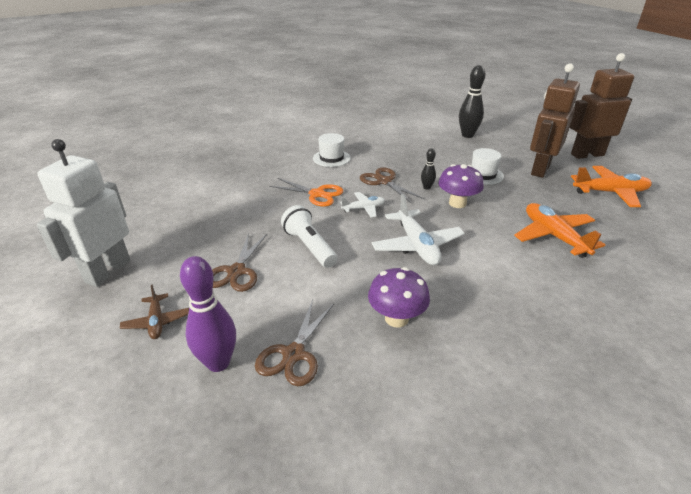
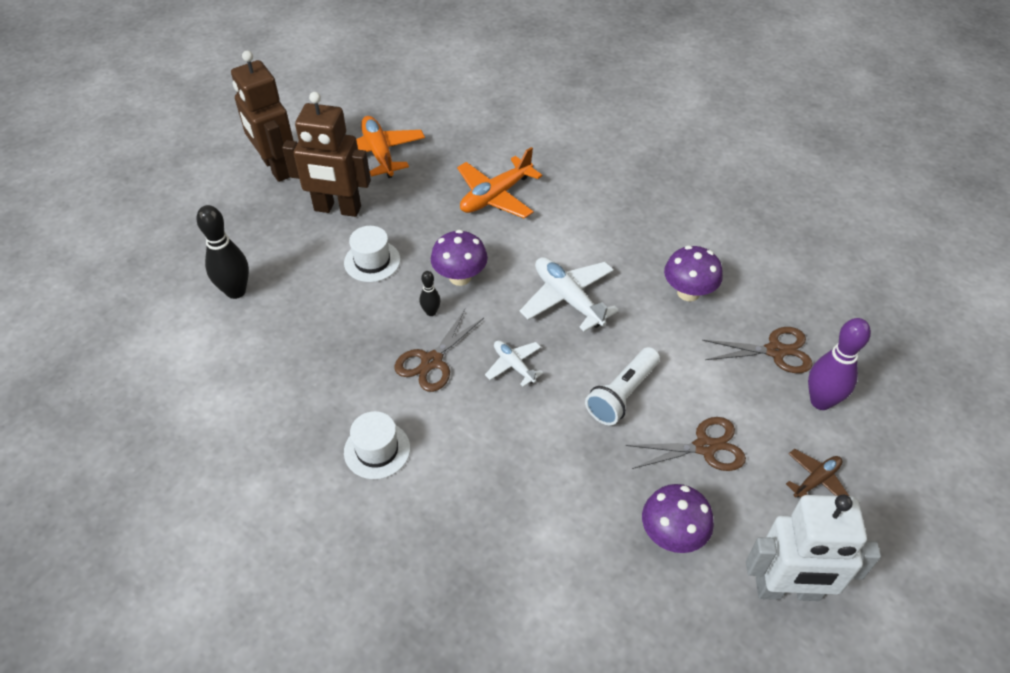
camera: 110 degrees left, 15 degrees up
orange scissors [269,178,343,207] -> none
white plane [371,194,465,265] -> white plane turned 90 degrees counterclockwise [520,257,619,332]
none -> purple mushroom [642,484,714,553]

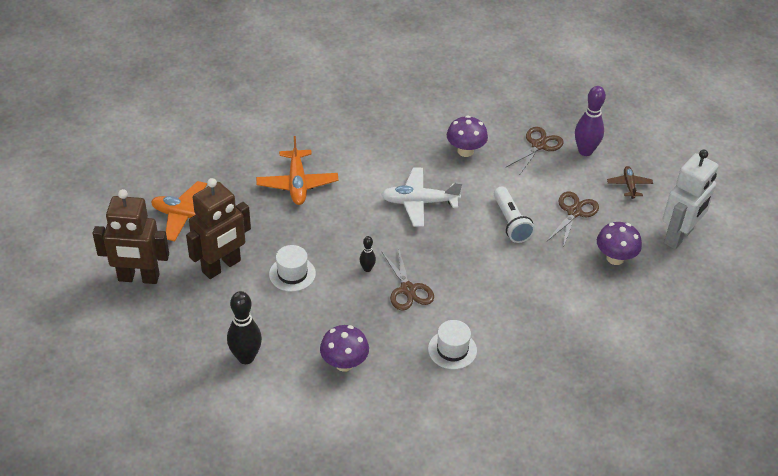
camera: 55 degrees left, 5 degrees down
purple mushroom [431,230,488,286] -> purple mushroom moved to [320,325,369,372]
white plane [485,340,544,387] -> none

